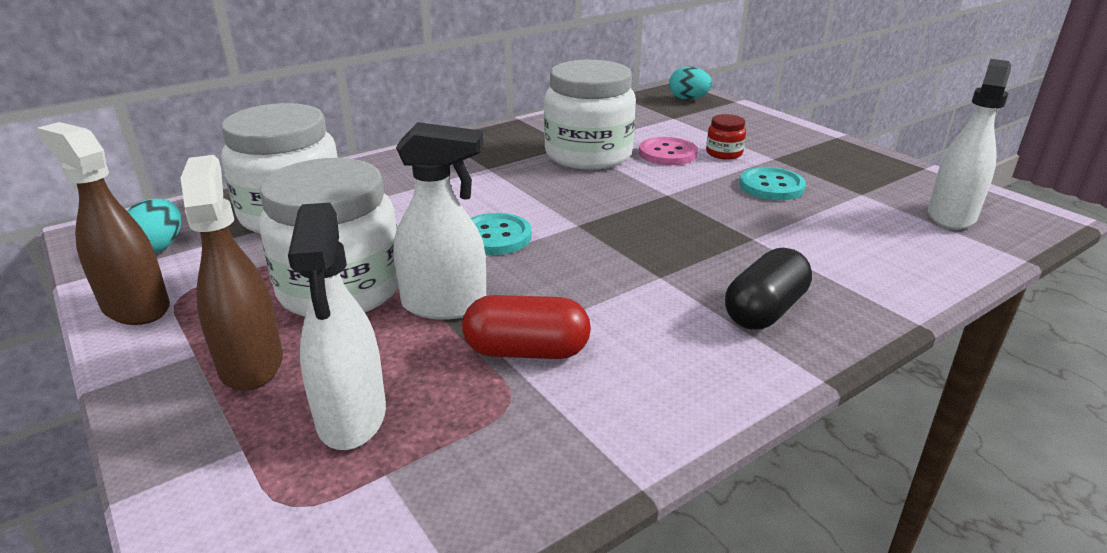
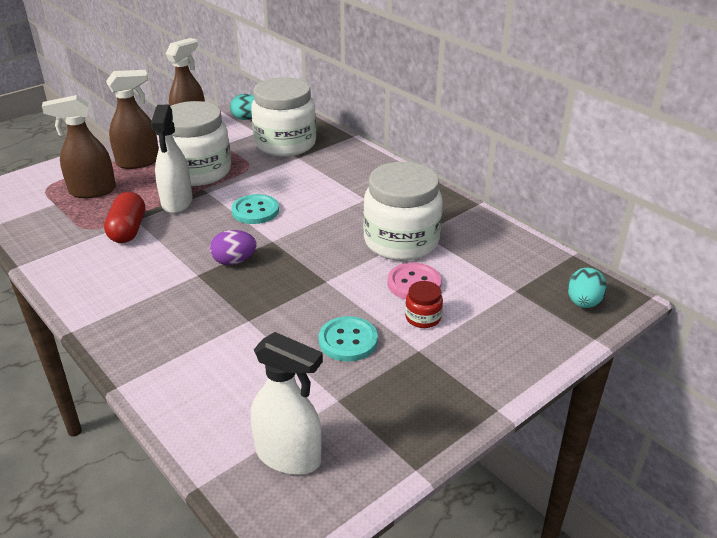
camera: 85 degrees right, 5 degrees up
white spray bottle [288,203,386,450] -> brown spray bottle [42,95,116,198]
black capsule [725,248,812,329] -> none
none -> purple egg [210,230,257,265]

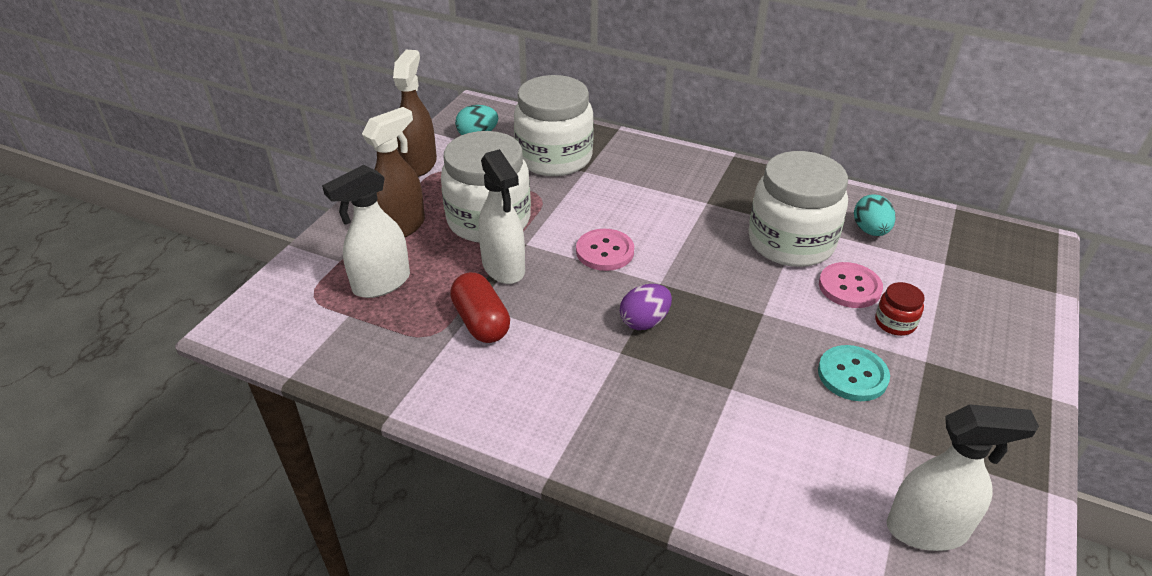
camera: 25 degrees left, 5 degrees up
brown spray bottle [42,95,116,198] -> white spray bottle [322,165,410,298]
turquoise button [232,194,279,224] -> pink button [576,229,634,271]
turquoise egg [568,268,607,308] -> turquoise egg moved to [854,194,895,236]

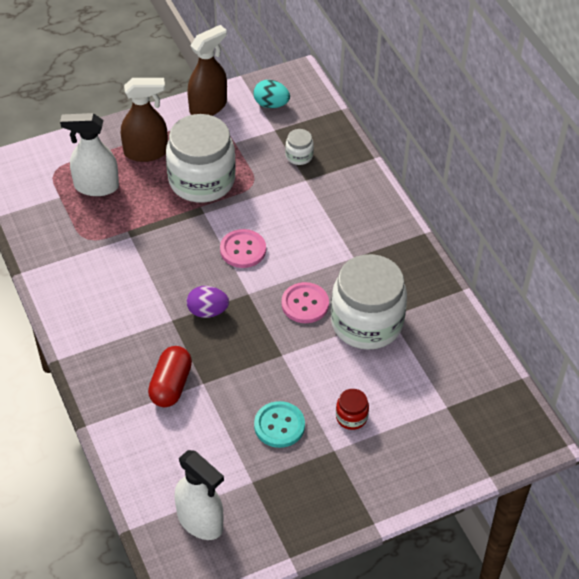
camera: 40 degrees right, 10 degrees up
red capsule [450,272,510,343] -> red capsule moved to [148,346,192,407]
white spray bottle [478,149,525,284] -> none
white jar [514,75,594,176] -> white jar [285,129,314,165], size x0.42
pink button [819,262,883,308] -> pink button moved to [281,282,329,323]
turquoise egg [854,194,895,236] -> none

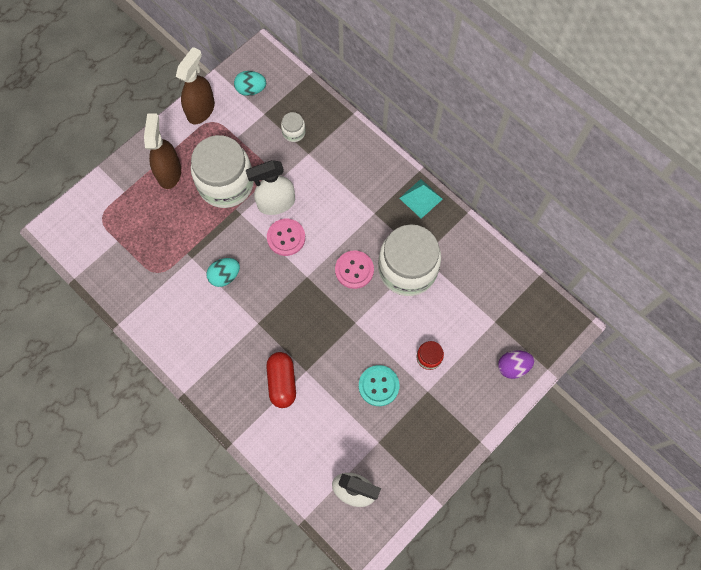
camera: 20 degrees left, 20 degrees up
white spray bottle [60,113,119,196] -> white spray bottle moved to [246,160,295,215]
brown spray bottle [121,78,168,162] -> brown spray bottle turned 60 degrees counterclockwise [144,113,181,189]
purple egg [187,286,229,318] -> purple egg moved to [498,350,534,379]
none -> turquoise egg [206,258,240,287]
none -> turquoise pyramid [399,179,443,219]

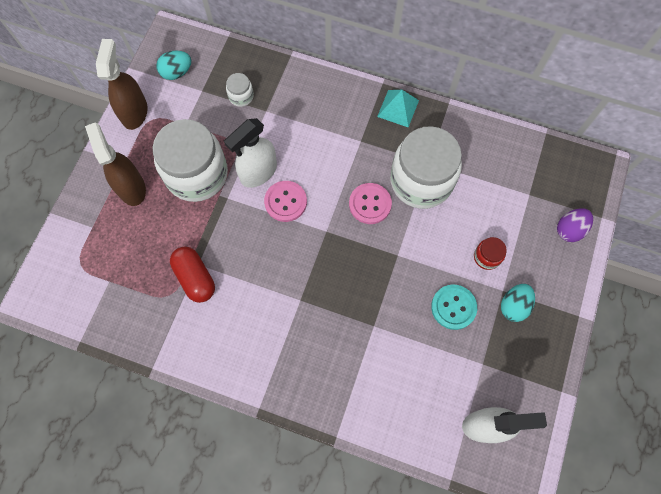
camera: 25 degrees left, 0 degrees up
turquoise egg [206,258,240,287] -> turquoise egg moved to [501,284,535,322]
red capsule [266,352,296,408] -> red capsule moved to [170,246,215,303]

